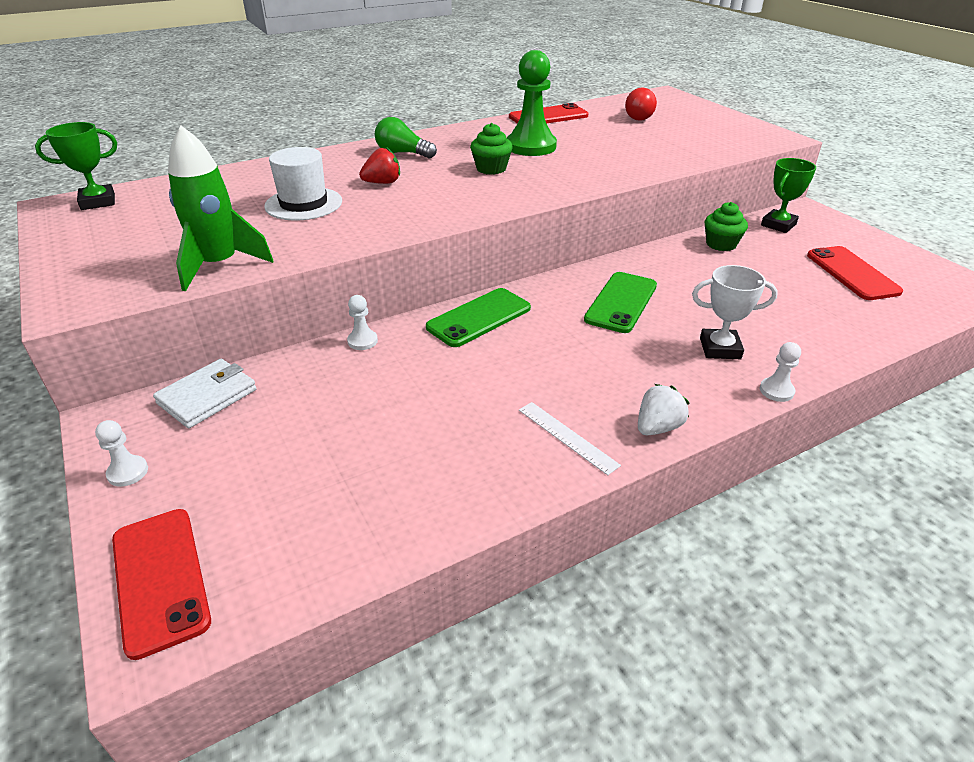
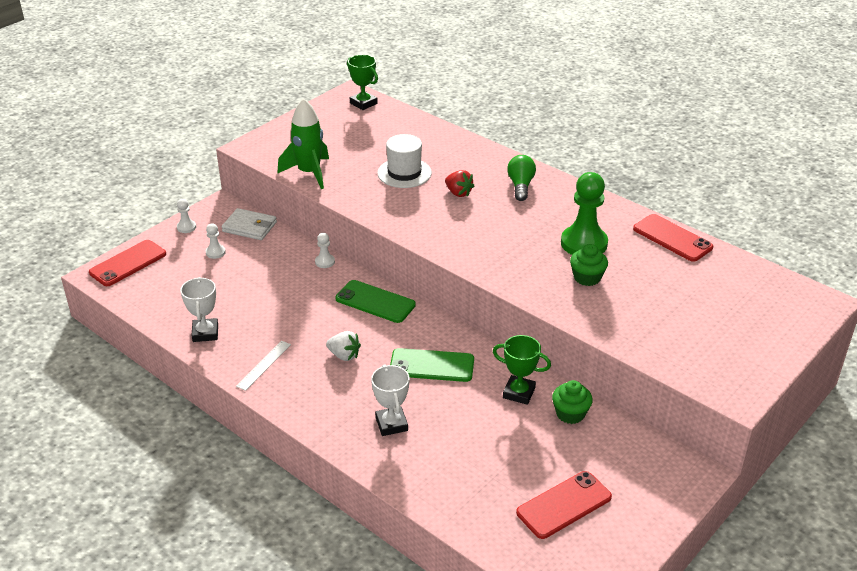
camera: 70 degrees right, 0 degrees up
green cupcake [470,123,513,175] -> green cupcake moved to [570,244,608,286]
red light bulb [625,87,657,121] -> none
white strawberry [638,384,689,436] -> white strawberry moved to [326,331,361,361]
white pawn [760,342,801,402] -> white pawn moved to [206,223,226,259]
green trophy [761,158,816,233] -> green trophy moved to [493,335,551,405]
none -> white trophy [180,277,218,342]

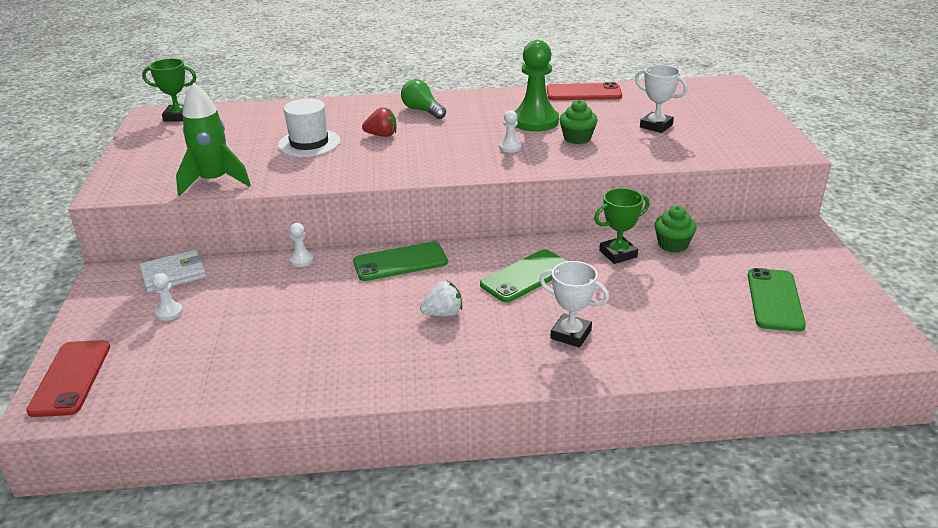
camera: 45 degrees left, 5 degrees down
white pawn [177,199,196,233] -> white pawn moved to [499,110,522,153]
white trophy [180,277,218,342] -> white trophy moved to [635,65,688,133]
white ruler [236,341,291,391] -> none
red phone [516,471,612,539] -> green phone [748,268,806,332]

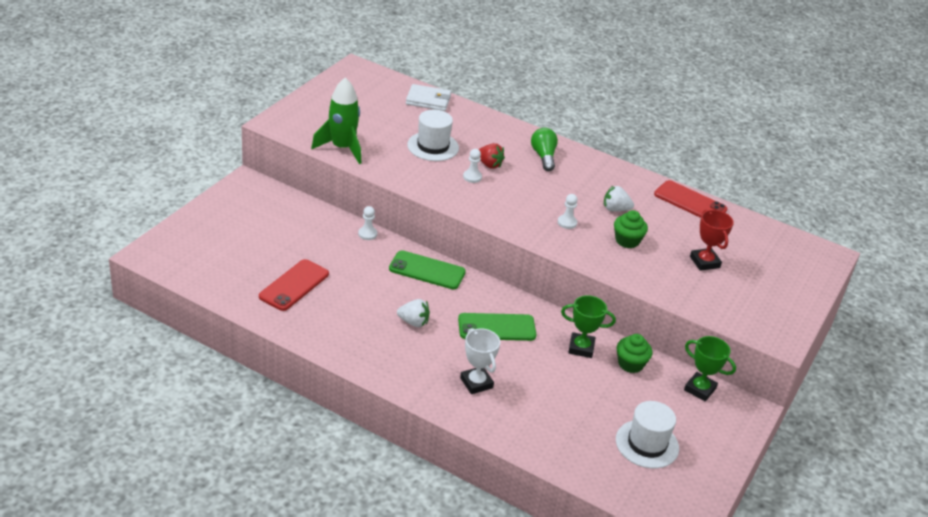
camera: 30 degrees right, 5 degrees up
red phone [26,340,110,417] -> red phone moved to [259,259,329,311]
white wallet [139,250,207,293] -> white wallet moved to [406,84,451,111]
green trophy [142,58,197,122] -> green trophy moved to [684,336,736,402]
white pawn [152,273,183,321] -> white pawn moved to [463,149,482,183]
green pawn [515,40,559,132] -> white strawberry [604,185,634,212]
white trophy [635,65,688,133] -> red trophy [690,209,734,271]
green phone [748,268,806,332] -> white hat [616,401,679,468]

